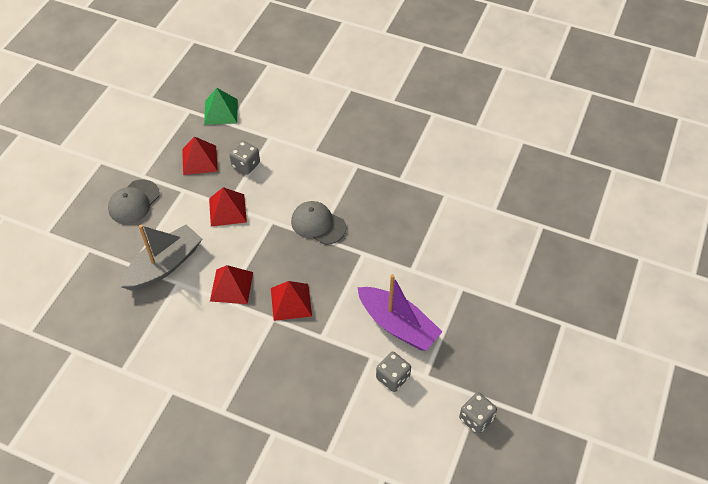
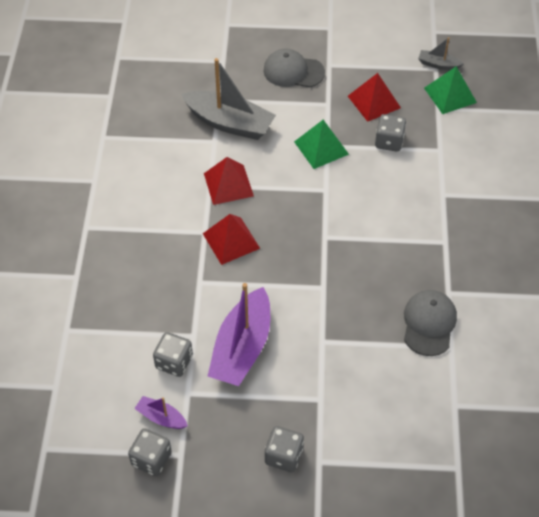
camera: 70 degrees right, 0 degrees up
red pyramid [209,187,247,227] -> green pyramid [294,120,349,169]
grey cap [291,201,346,245] -> grey cap moved to [404,290,457,356]
none -> purple boat [134,396,188,429]
none -> grey dice [265,426,304,472]
none -> grey boat [418,37,463,70]

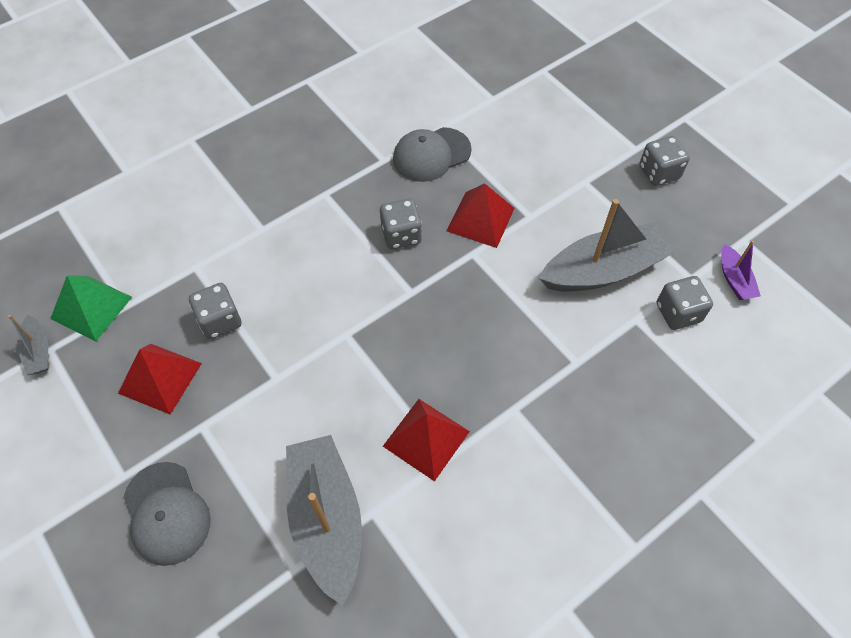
camera: 130 degrees left, 5 degrees up
grey dice [128,428,172,476] -> grey dice moved to [380,199,422,249]
red pyramid [203,214,260,265] -> red pyramid moved to [447,183,514,248]
purple boat [208,283,270,386] -> grey boat [539,199,675,292]
green pyramid [294,120,349,169] -> none

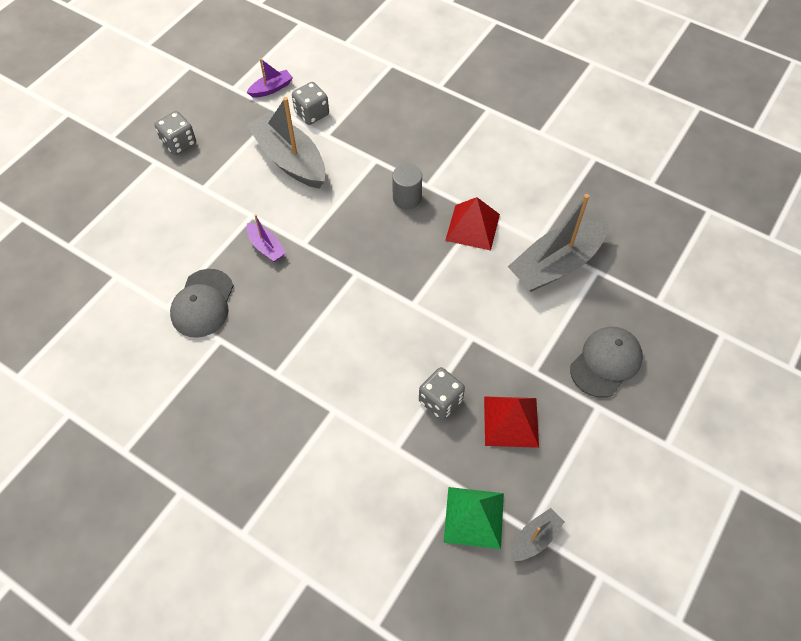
camera: 110 degrees left, 0 degrees up
grey dice [380,199,422,249] -> none
grey cap [393,127,472,182] -> grey cap turned 60 degrees clockwise [170,269,234,338]
red pyramid [447,183,514,248] -> purple boat [247,214,286,262]
none -> grey cylinder [392,164,422,209]

